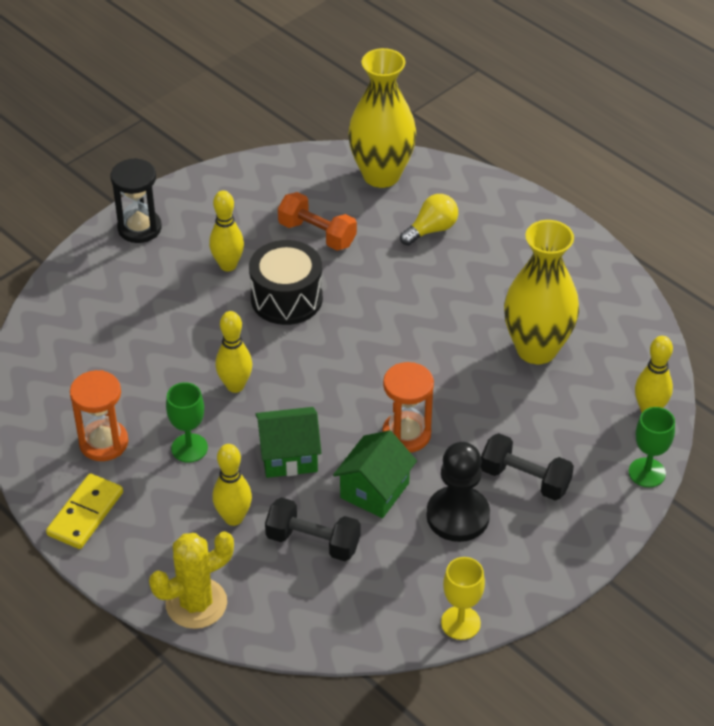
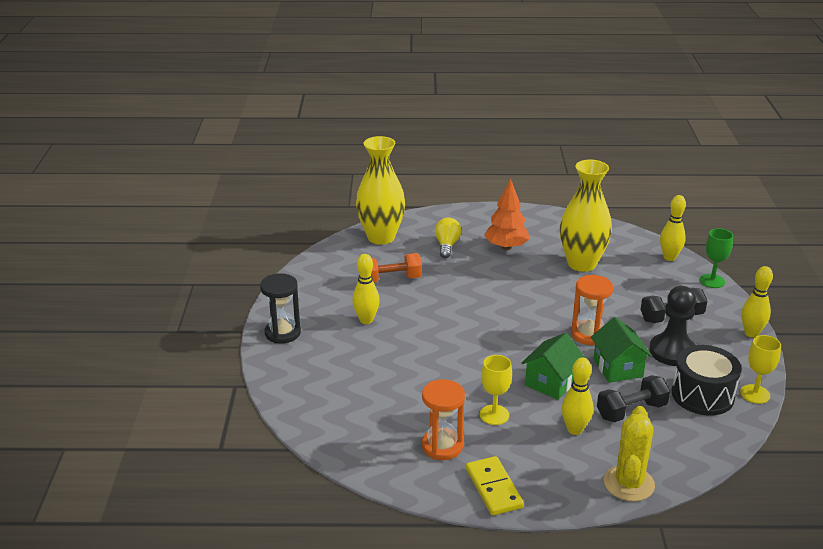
camera: 45 degrees left, 15 degrees down
green goblet [166,382,208,463] -> yellow goblet [480,355,512,425]
yellow bowling pin [215,311,252,393] -> yellow bowling pin moved to [741,266,773,338]
black drum [249,240,323,325] -> black drum moved to [672,345,742,416]
none -> orange tree [484,178,530,250]

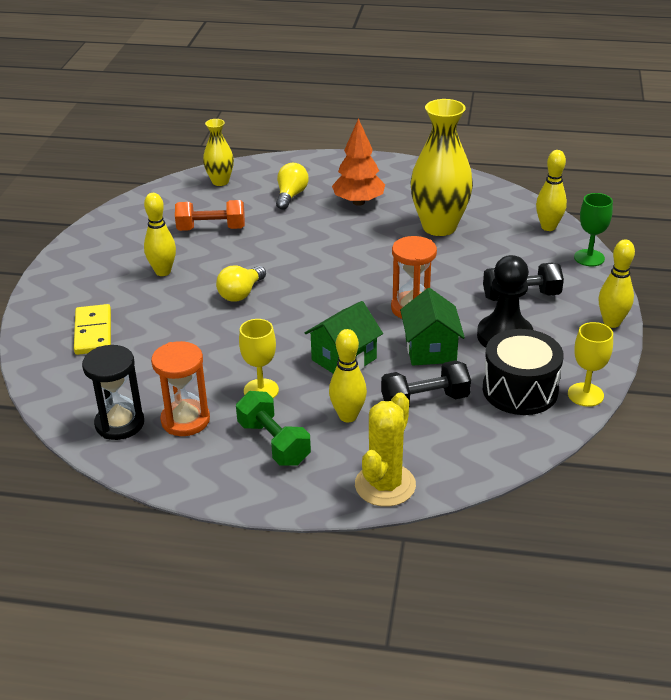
camera: 10 degrees right, 5 degrees up
black hourglass [260,273,301,344] -> black hourglass moved to [82,345,144,440]
yellow vase [356,136,406,245] -> yellow vase [203,119,234,186], size x0.53
yellow domino [466,456,524,515] -> yellow domino moved to [74,304,111,355]
none -> yellow light bulb [216,265,266,302]
none -> green dumbbell [236,391,311,466]

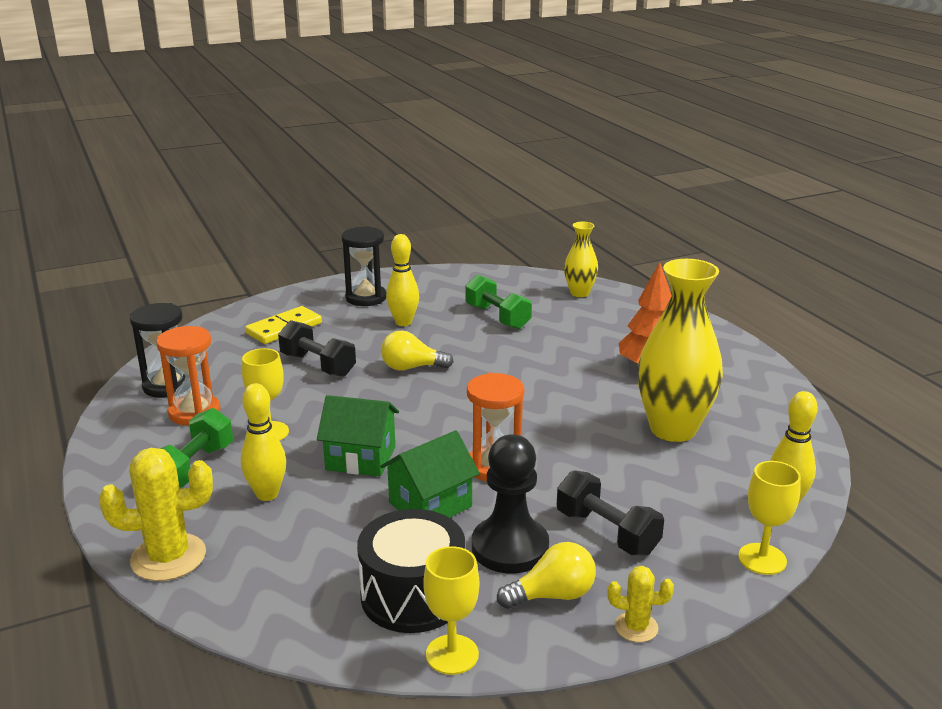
camera: 55 degrees right, 10 degrees down
orange dumbbell [175,200,245,231] -> green dumbbell [465,275,532,330]
yellow light bulb [276,163,309,210] -> yellow light bulb moved to [497,542,596,609]
black dumbbell [381,360,471,406] -> black dumbbell moved to [278,320,356,377]
green goblet [574,193,613,266] -> yellow goblet [738,461,801,575]
yellow bowling pin [599,240,635,328] -> yellow cactus [608,566,674,642]
none -> black hourglass [342,226,386,306]

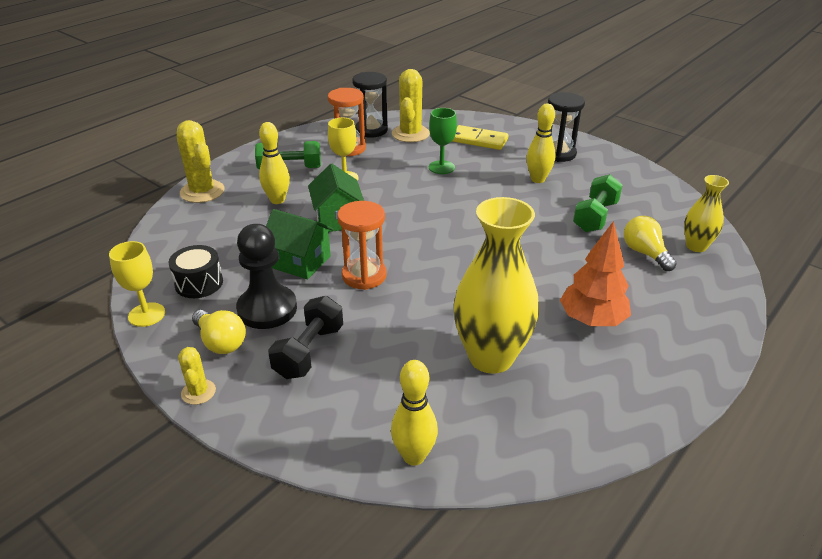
camera: 65 degrees right, 10 degrees up
black dumbbell [278,320,356,377] -> green goblet [429,108,457,174]
black drum [357,509,465,633] -> black drum [169,245,223,298], size x0.66
yellow light bulb [381,330,454,370] -> yellow light bulb moved to [624,216,677,271]
yellow goblet [738,461,801,575] -> none
none -> yellow cactus [392,69,430,142]

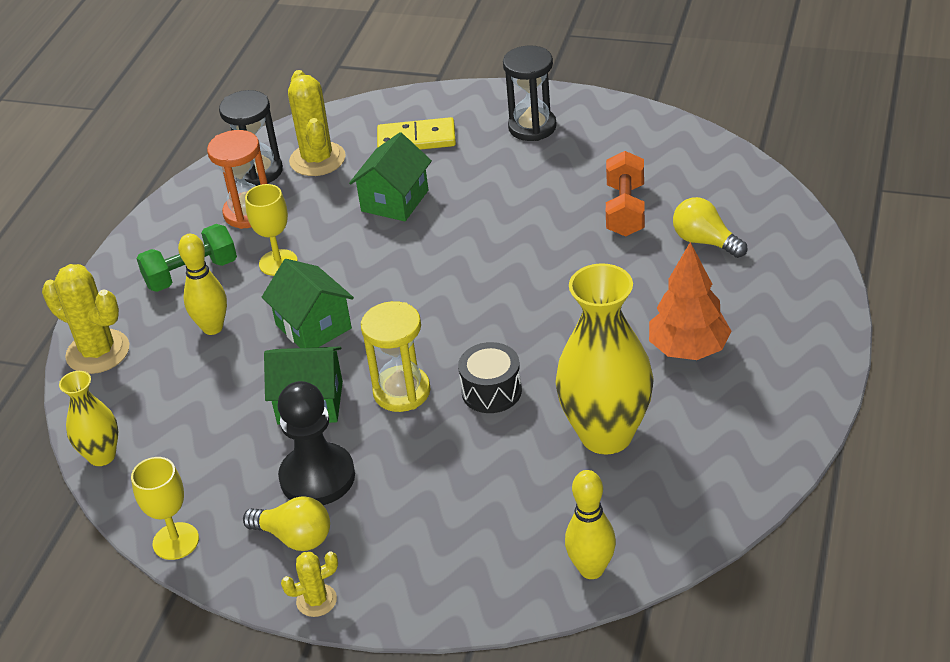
camera: 20 degrees left, 5 degrees up
black drum [169,245,223,298] -> black drum moved to [458,342,522,413]
yellow cactus [178,347,216,405] -> yellow cactus turned 75 degrees counterclockwise [281,551,338,617]
black dumbbell [268,296,343,379] -> none
orange hourglass [337,201,387,290] -> yellow hourglass [361,301,431,412]
green goblet [429,108,457,174] -> green house [349,132,432,221]
yellow bowling pin [527,104,556,183] -> none
green dumbbell [573,174,623,232] -> orange dumbbell [606,151,645,237]
yellow vase [684,175,729,252] -> yellow vase moved to [59,371,118,466]

